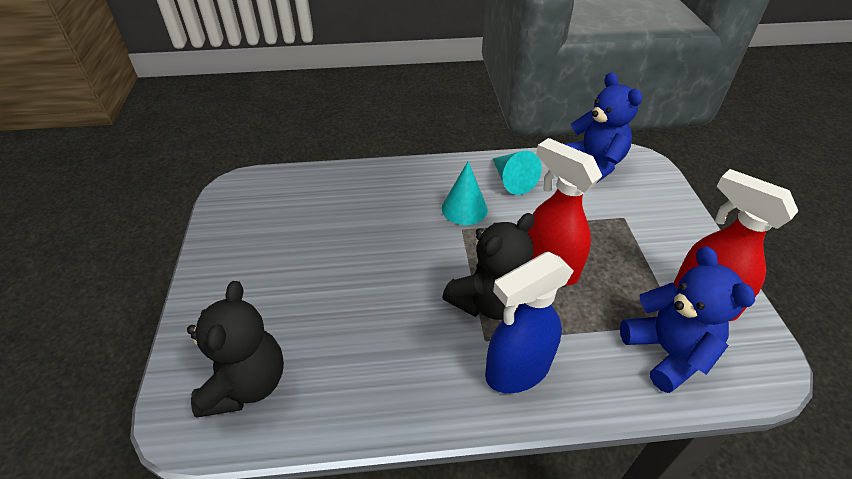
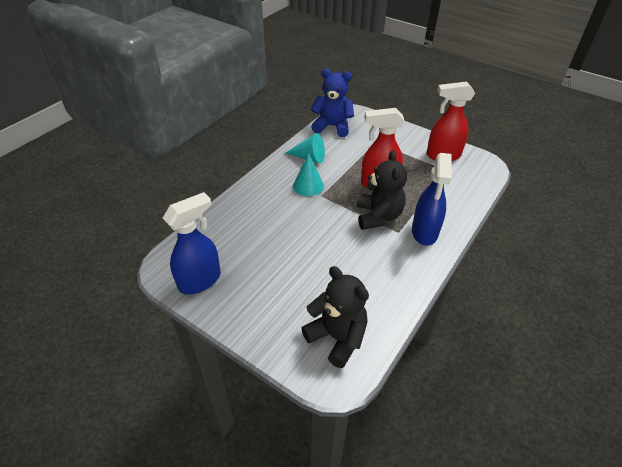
camera: 50 degrees left, 0 degrees up
blue teddy bear [620,246,755,393] -> none
none -> blue spray bottle [163,192,221,294]

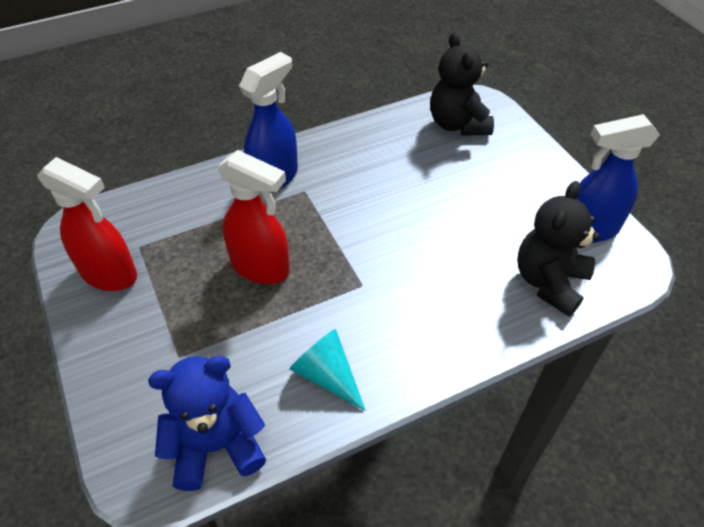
camera: 150 degrees left, 5 degrees up
turquoise cone [293,153,324,196] -> none
blue teddy bear [311,69,354,137] -> blue teddy bear turned 120 degrees clockwise [148,356,266,491]
black teddy bear [357,150,407,230] -> black teddy bear moved to [517,181,600,317]

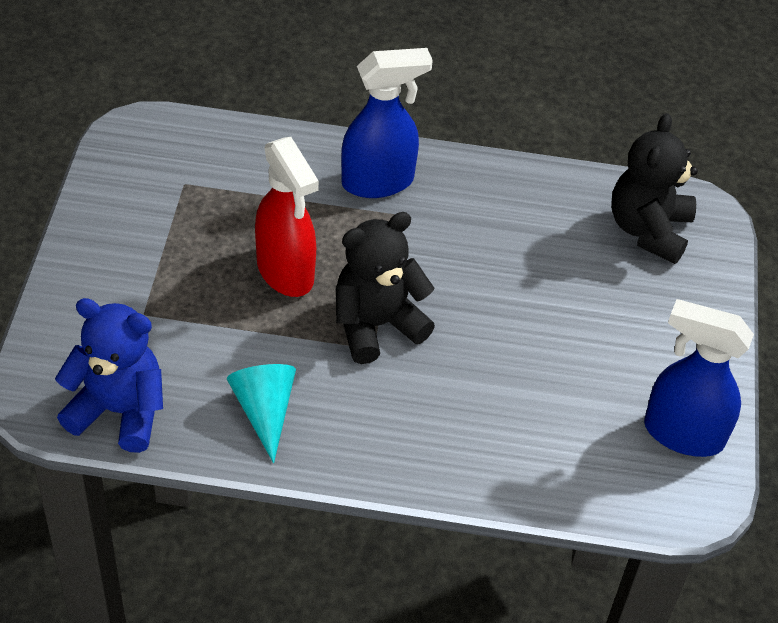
camera: 30 degrees right, 0 degrees up
red spray bottle [37,157,137,291] -> none
black teddy bear [517,181,600,317] -> black teddy bear moved to [336,212,435,364]

